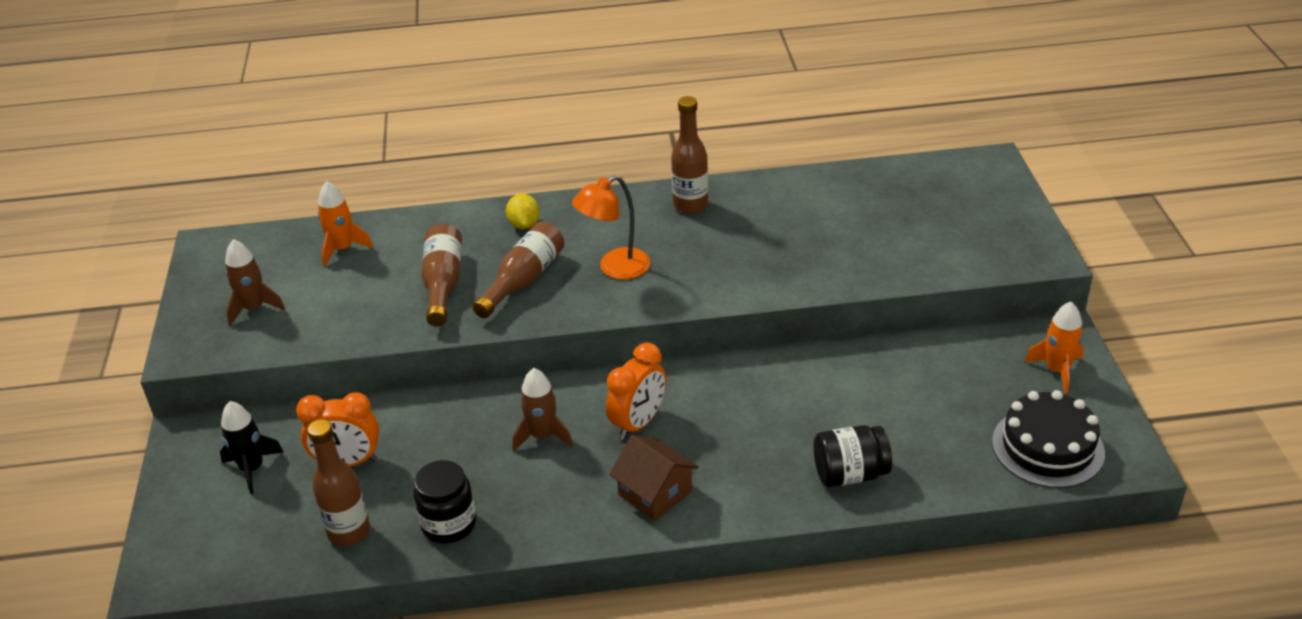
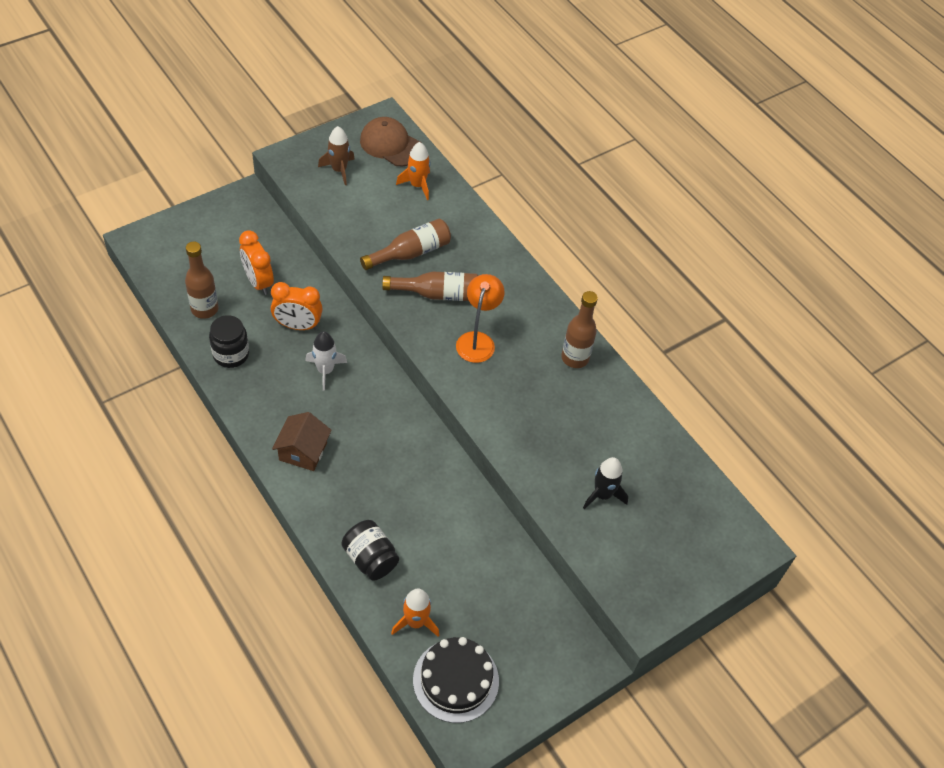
camera: 55 degrees right, 15 degrees up
black rocket [220,401,283,494] -> black rocket moved to [583,457,628,509]
yellow lemon [506,194,540,229] -> none
brown rocket [512,368,573,451] -> white rocket [305,331,347,391]
orange lamp [572,175,651,279] -> orange lamp turned 75 degrees clockwise [456,274,505,363]
orange clock [606,342,666,440] -> orange clock moved to [271,282,323,330]
orange rocket [1024,301,1084,394] -> orange rocket moved to [391,588,439,637]
none -> brown cap [360,117,422,166]

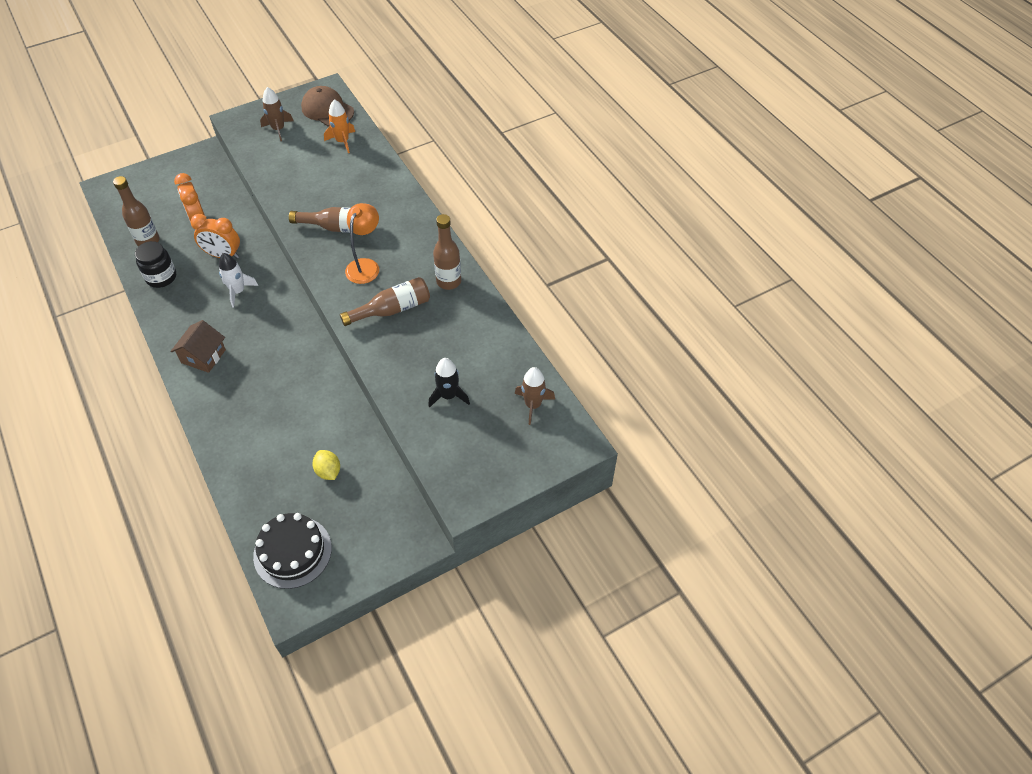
camera: 10 degrees right, 0 degrees up
black jar [342,520,399,581] -> none
brown bottle [360,219,451,270] -> brown bottle moved to [340,277,430,326]
orange rocket [391,588,439,637] -> none
none -> yellow lemon [312,450,340,480]
none -> brown rocket [515,367,555,425]

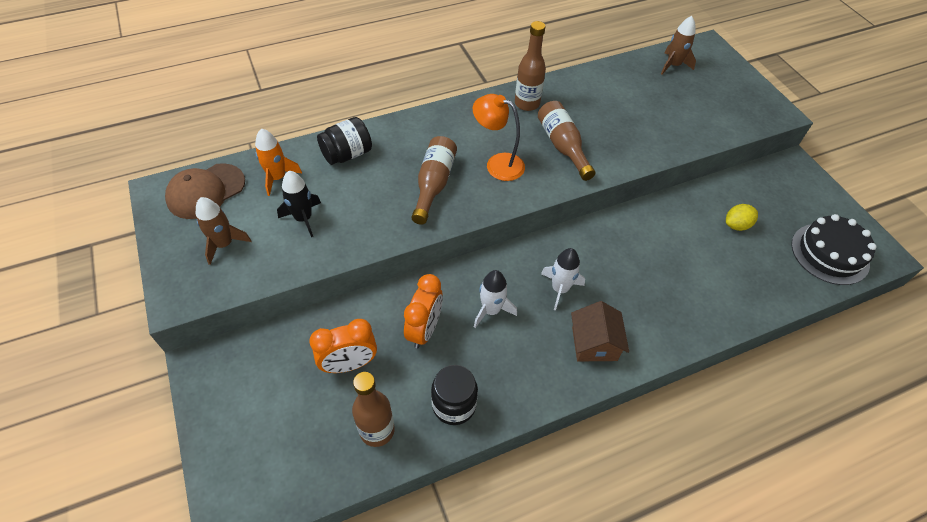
camera: 85 degrees left, 0 degrees up
brown house [170,320,226,373] -> brown house turned 60 degrees clockwise [571,301,629,361]
black rocket [428,358,470,408] -> black rocket moved to [277,171,321,237]
none -> black jar [317,117,372,165]
none -> white rocket [541,248,585,310]

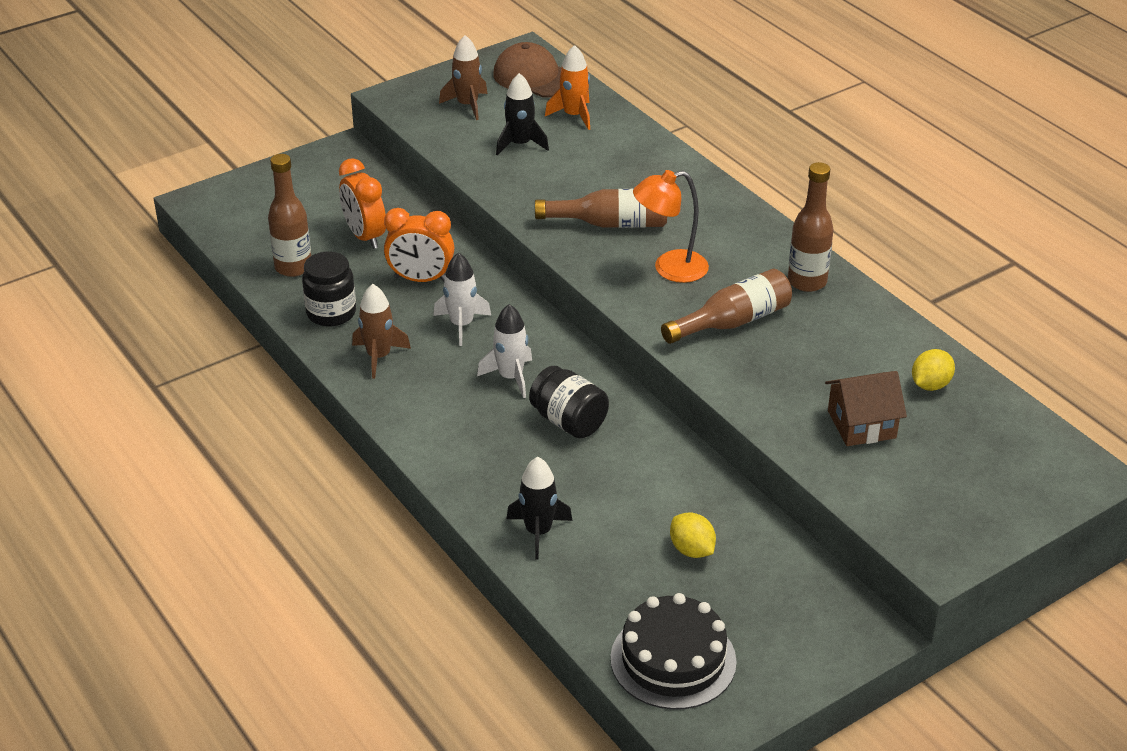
camera: 80 degrees right, 15 degrees down
black jar [317,117,372,165] -> black jar moved to [529,366,609,438]
orange lamp [473,94,525,181] -> orange lamp turned 120 degrees counterclockwise [633,170,709,283]
brown house [571,301,629,361] -> brown house moved to [825,371,907,446]
brown rocket [661,16,696,74] -> brown rocket moved to [352,284,411,379]
none -> black rocket [506,457,573,560]
none -> yellow lemon [912,349,955,391]

